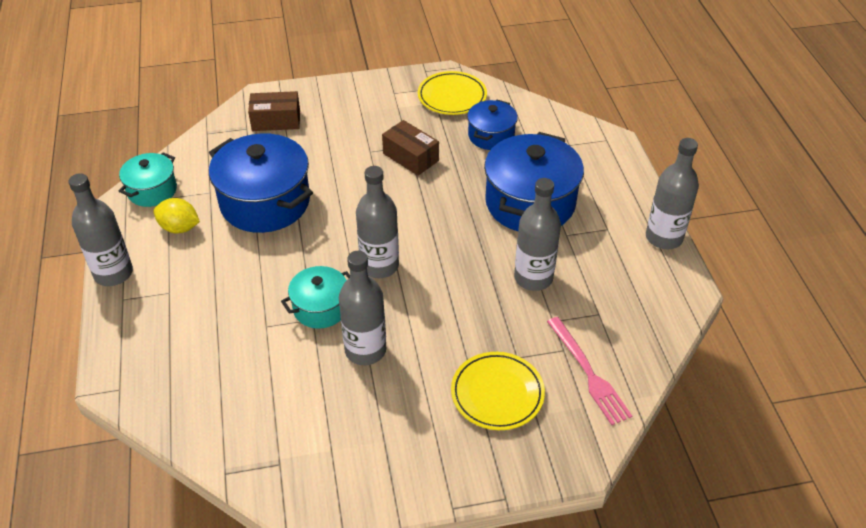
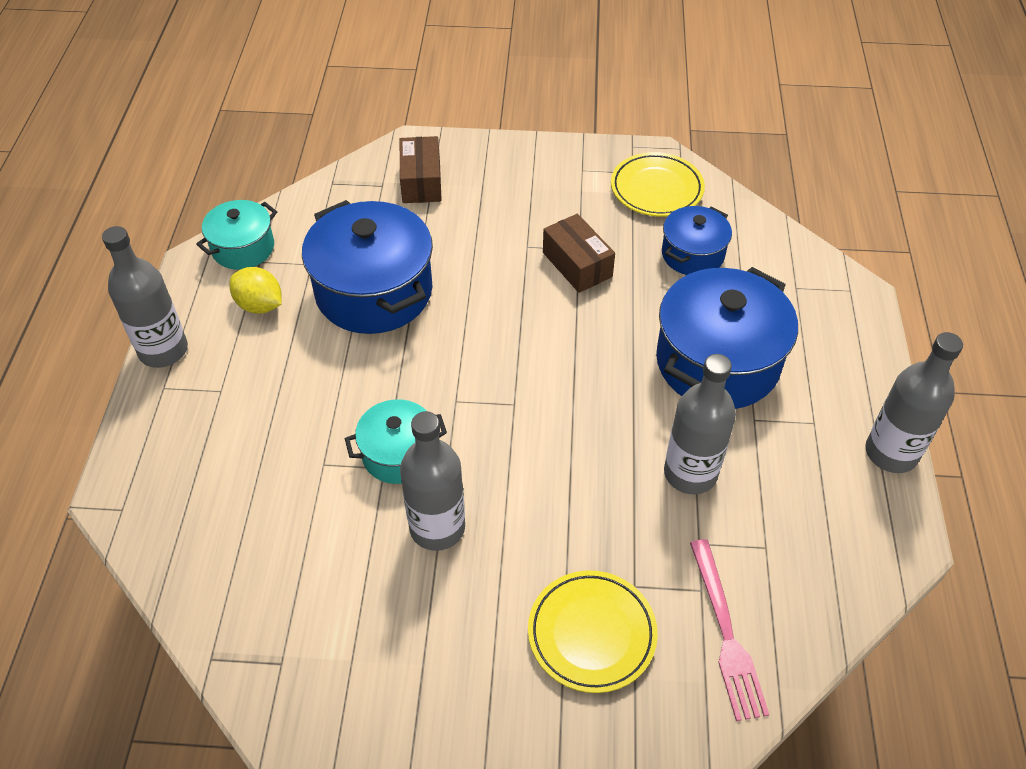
camera: 15 degrees right, 5 degrees up
brown box [248,91,300,131] -> brown box turned 75 degrees clockwise [400,136,442,203]
grey bottle [356,166,399,278] -> none

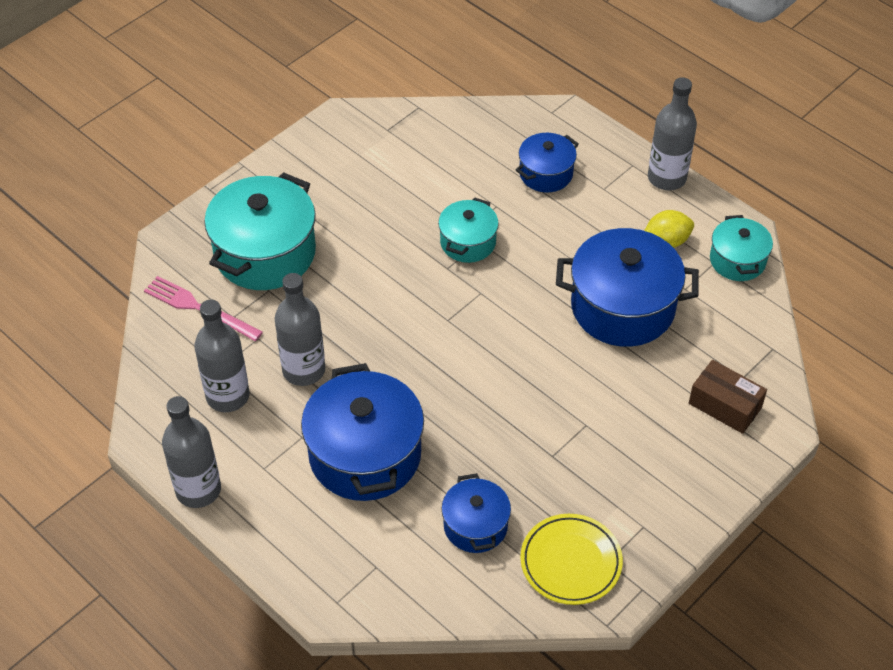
camera: 130 degrees right, 0 degrees up
grey bottle [400,411,465,551] -> grey bottle moved to [194,299,249,412]
yellow plate [528,570,658,693] -> turquoise pot [204,172,316,290]
brown box [543,214,615,293] -> none
none -> blue pot [516,133,579,192]

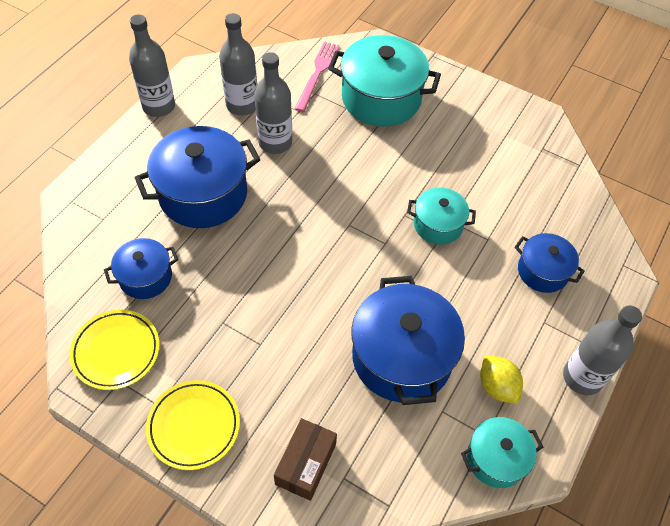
camera: 75 degrees right, 5 degrees up
none -> yellow plate [146,380,240,470]

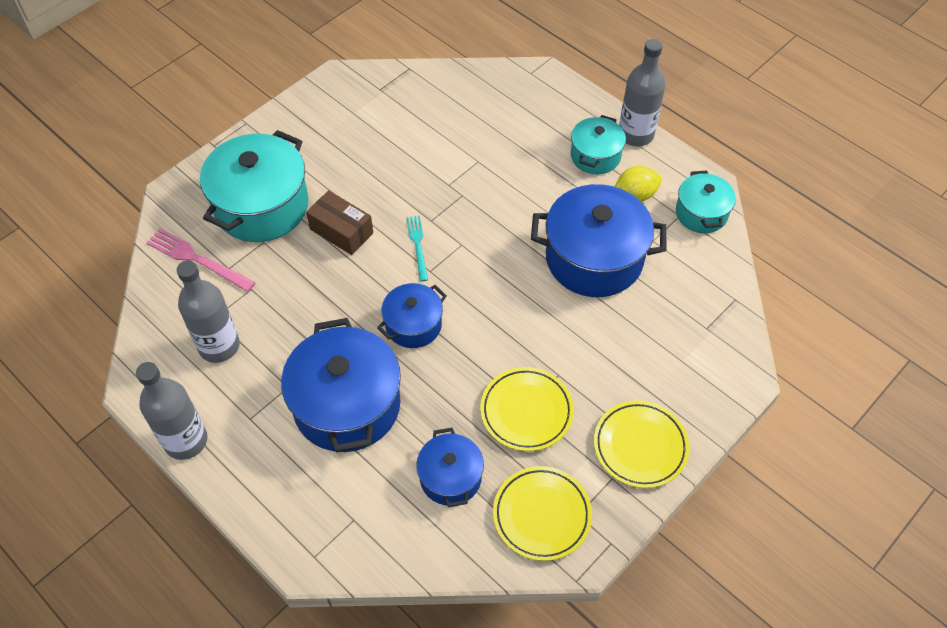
camera: 75 degrees left, 0 degrees up
grey bottle [254,52,292,154] -> none
brown box [274,418,337,501] -> brown box moved to [306,190,373,255]
turquoise pot [407,187,476,245] -> turquoise pot moved to [571,115,626,175]
blue pot [514,233,585,293] -> blue pot moved to [377,283,447,348]
none -> turquoise fork [406,216,428,281]
none -> yellow plate [480,367,574,451]

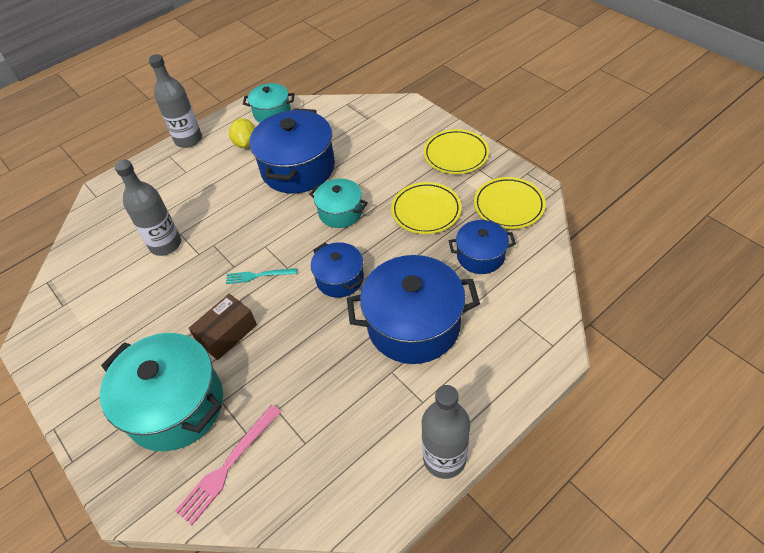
camera: 80 degrees left, 5 degrees down
grey bottle [177,261,240,363] -> grey bottle moved to [115,160,181,256]
turquoise pot [571,115,626,175] -> turquoise pot moved to [309,178,368,228]

